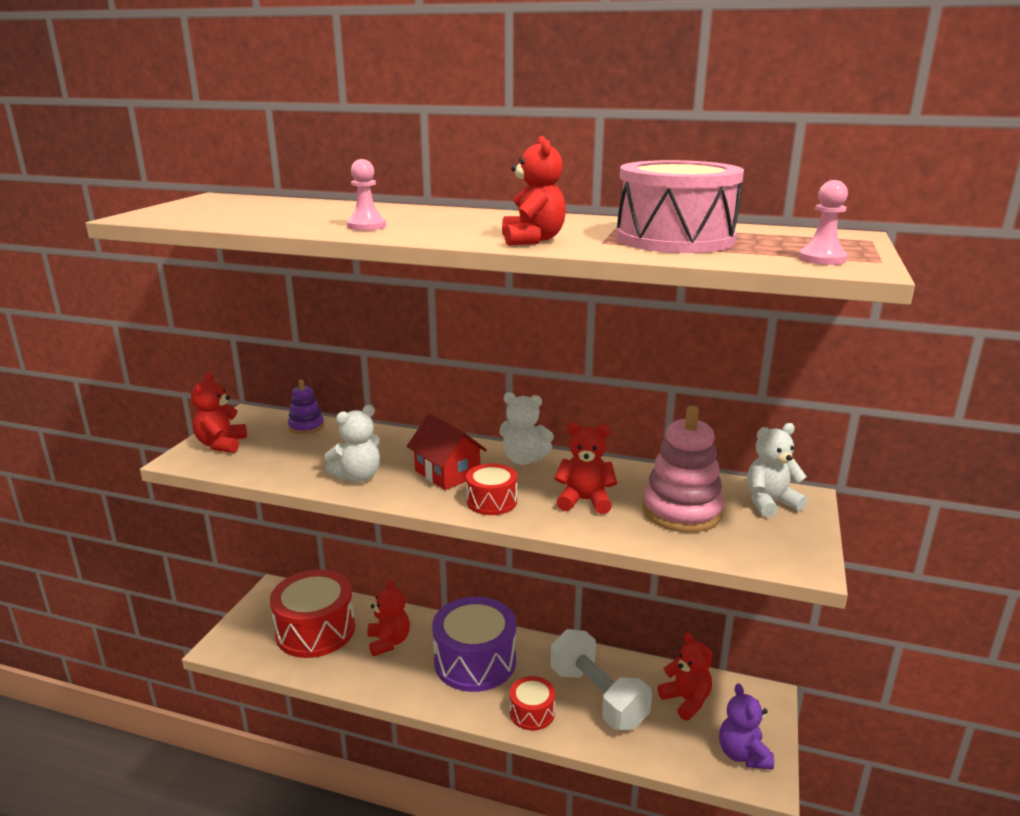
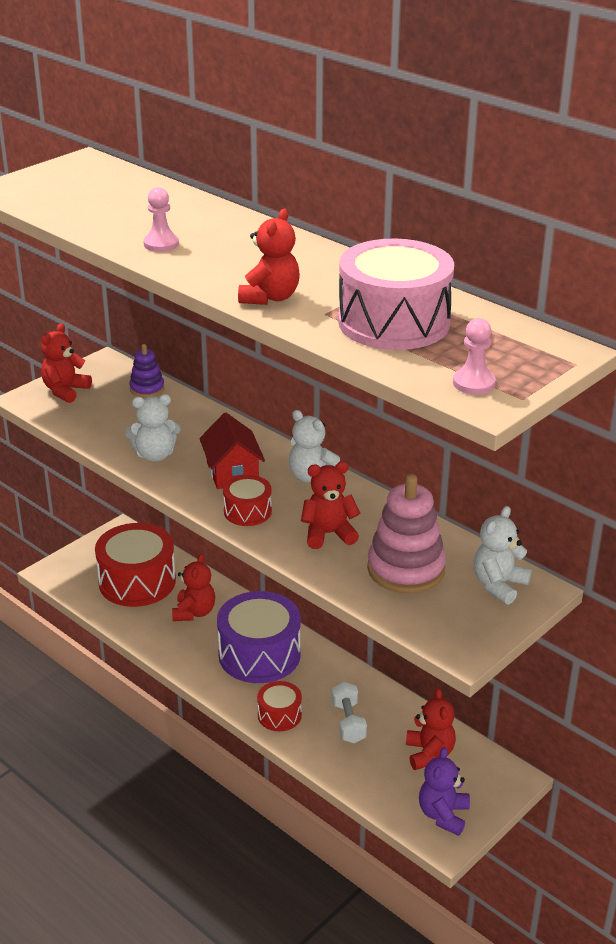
camera: 25 degrees right, 10 degrees up
white dumbbell [551,629,652,730] -> white dumbbell [331,682,367,743], size x0.57
red teddy bear [554,422,617,514] -> red teddy bear turned 45 degrees counterclockwise [301,462,360,549]
white teddy bear [747,423,808,517] -> white teddy bear turned 60 degrees counterclockwise [473,506,532,605]

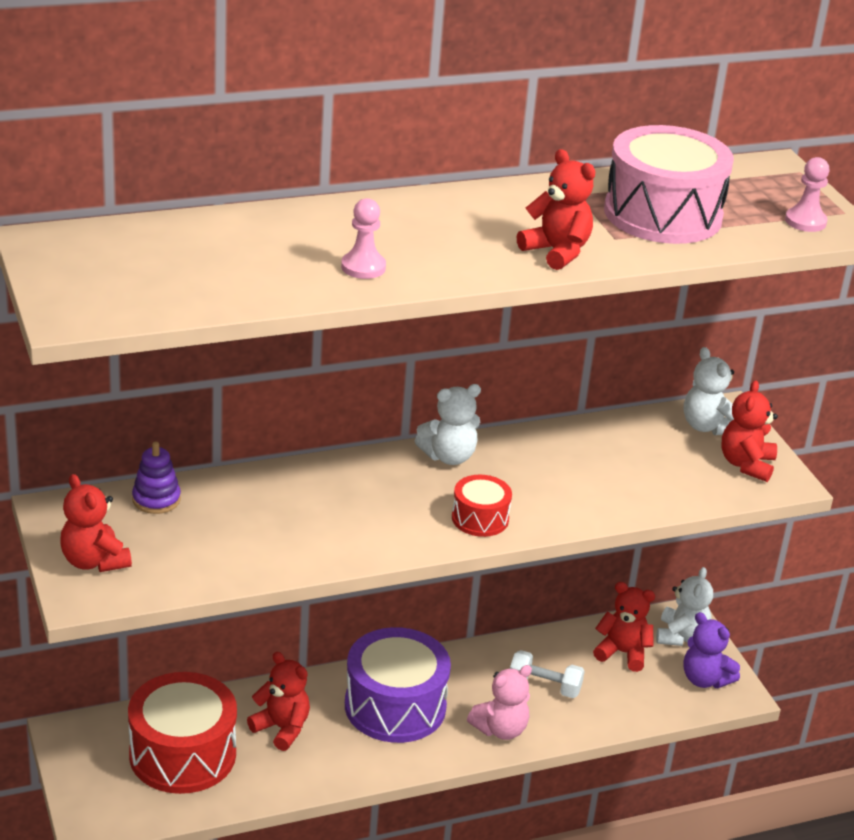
camera: 65 degrees left, 0 degrees up
white teddy bear [125,394,181,462] -> white teddy bear moved to [656,567,713,646]
red house [199,413,265,489] -> none
red drum [257,681,302,731] -> pink teddy bear [467,665,532,740]
red teddy bear [301,462,360,549] -> red teddy bear moved to [721,380,778,482]
pink stacking toy [367,474,446,593] -> none

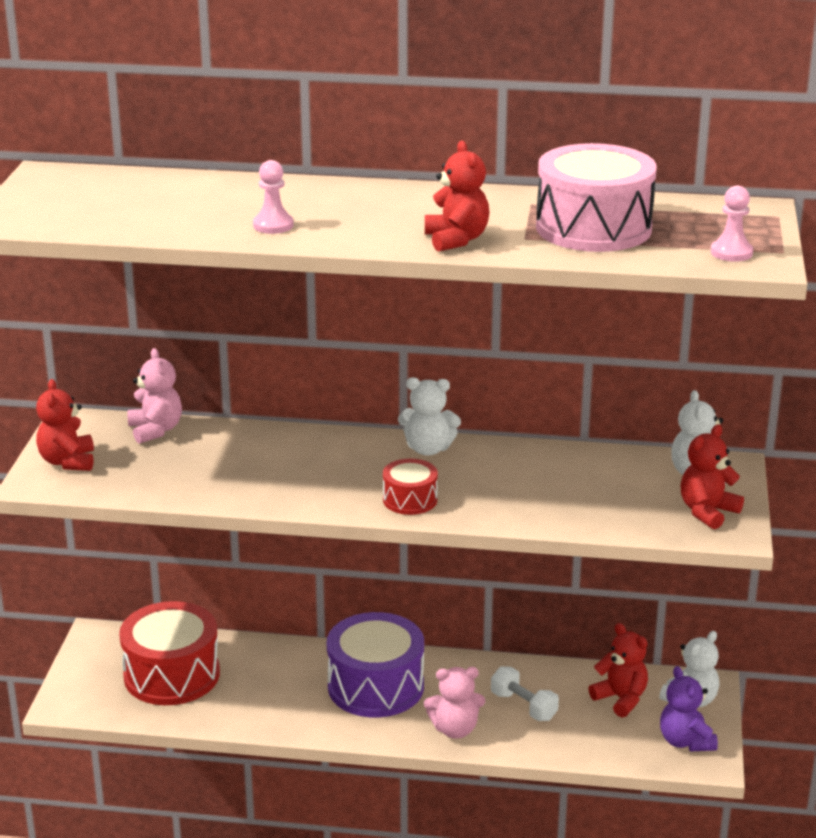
camera: 30 degrees right, 5 degrees down
purple stacking toy [132,441,181,514] -> pink teddy bear [128,348,182,444]
red teddy bear [247,652,310,751] -> none

